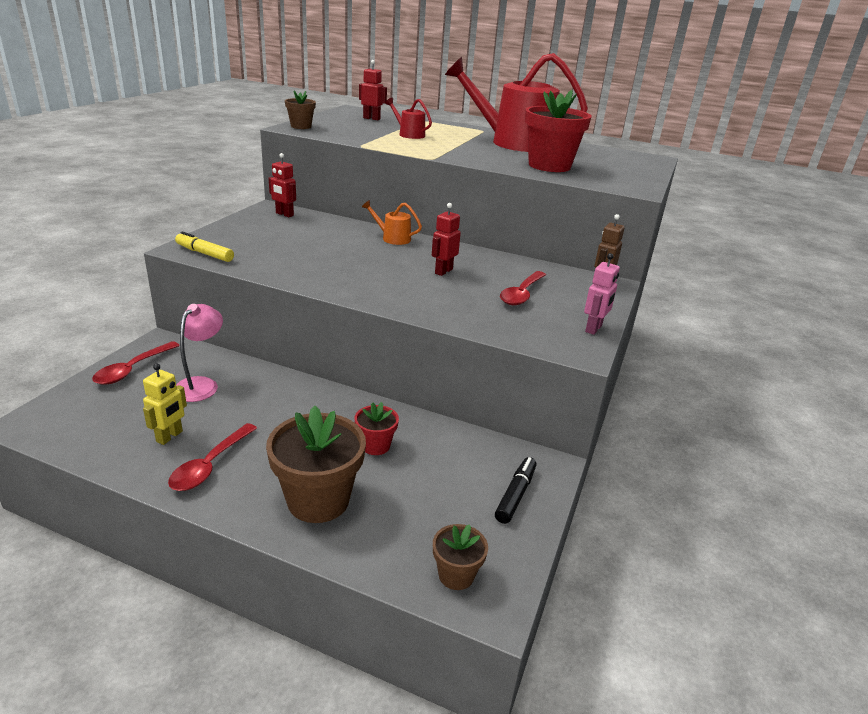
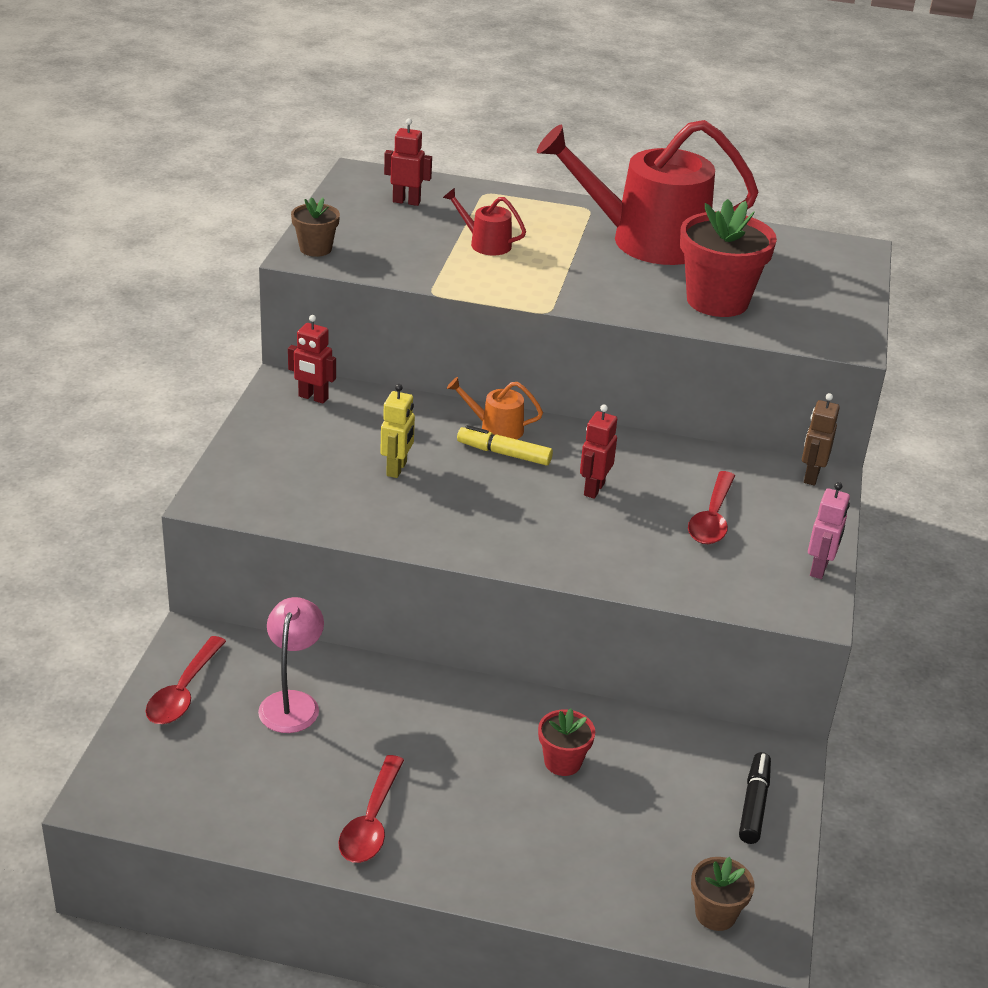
camera: 10 degrees left, 5 degrees up
yellow robot [143,364,187,445] -> yellow robot moved to [380,384,415,478]
yellow marker [175,232,234,262] -> yellow marker moved to [457,425,553,465]
brown flower pot [266,406,366,523] -> none

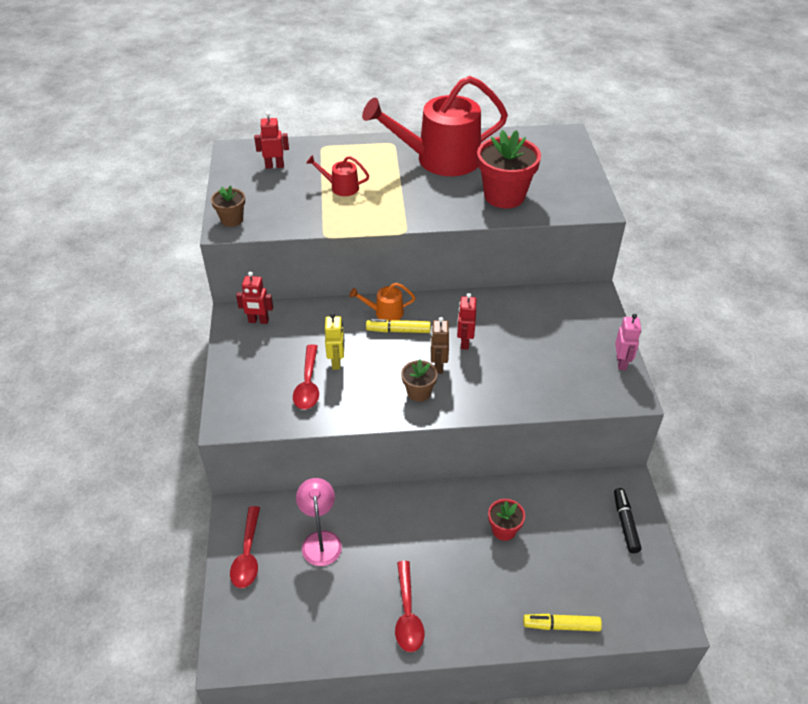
camera: 15 degrees left, 10 degrees up
red spoon [688,471,735,544] -> red spoon moved to [293,344,319,410]
brown flower pot [691,857,755,931] -> brown flower pot moved to [401,359,438,402]
brown robot [802,393,840,485] -> brown robot moved to [430,317,449,374]
none -> yellow marker [523,614,602,631]

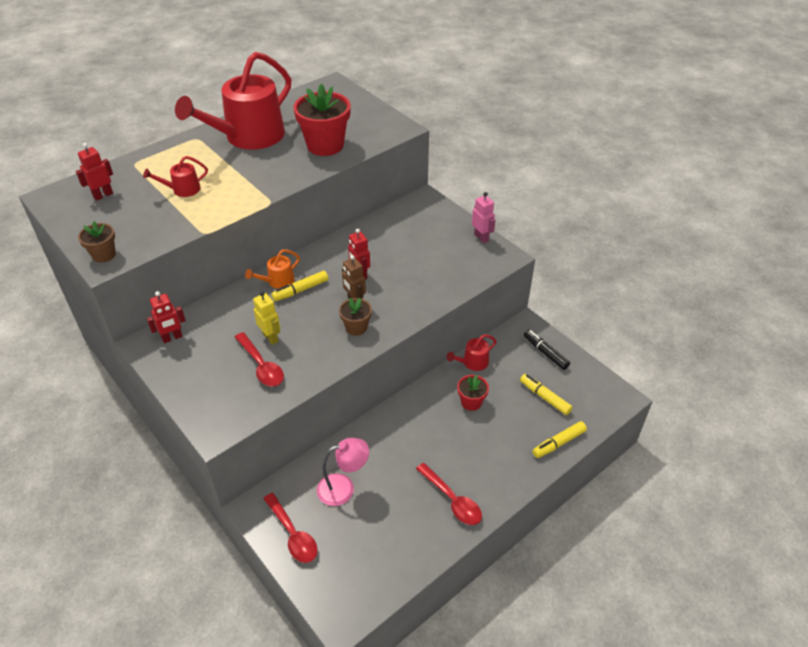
camera: 35 degrees left, 0 degrees up
pink lamp [296,478,342,566] -> pink lamp turned 120 degrees clockwise [317,438,369,506]
none -> red watering can [447,334,497,371]
none -> yellow marker [520,374,573,415]

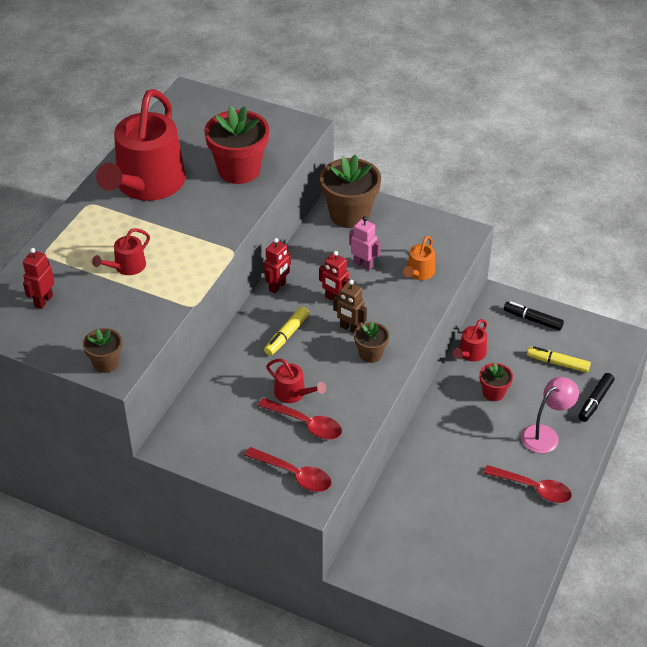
camera: 25 degrees left, 0 degrees up
red robot [147,291,186,343] -> red robot moved to [264,238,291,293]
orange watering can [245,249,300,289] -> orange watering can moved to [403,236,435,280]
yellow robot [253,291,280,345] -> red watering can [266,359,326,403]
red spoon [263,493,318,563] -> red spoon moved to [244,447,332,492]
pink lamp [317,438,369,506] -> pink lamp moved to [521,377,579,453]
pink robot [472,192,495,244] -> pink robot moved to [349,216,381,270]
yellow marker [532,421,587,458] -> black marker [578,373,614,422]
none -> brown flower pot [320,154,381,228]

